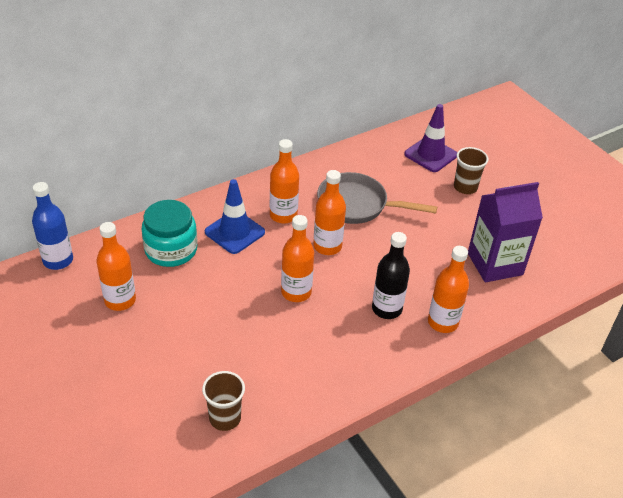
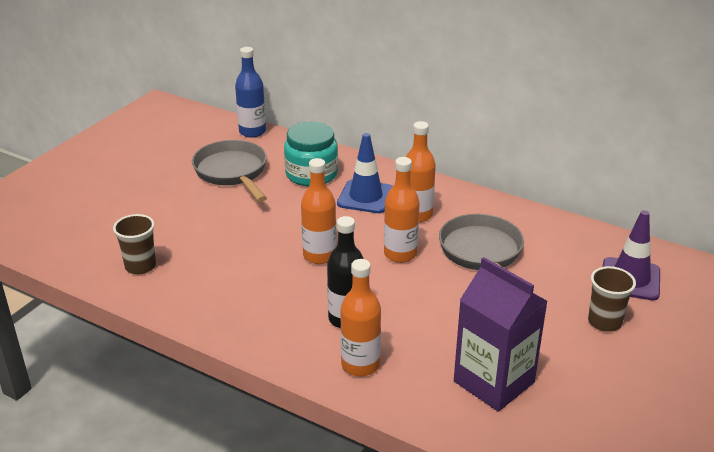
camera: 65 degrees right, 10 degrees down
orange bottle [96,222,136,311] -> grey pan [192,140,267,202]

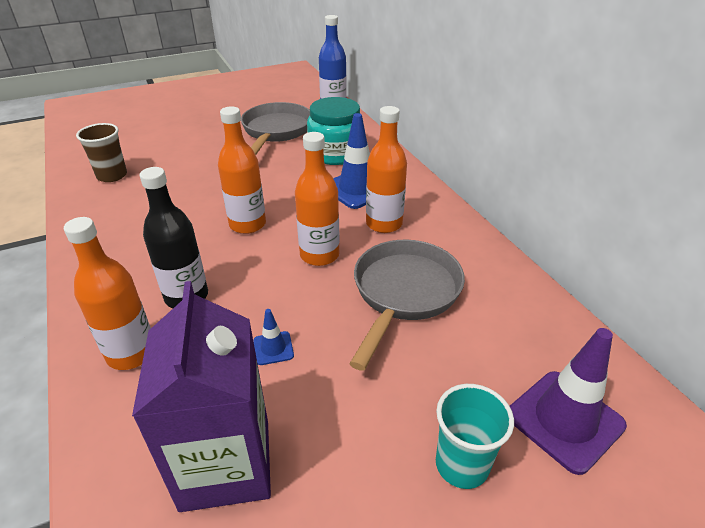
camera: 35 degrees right, 5 degrees up
brown cup [588,266,636,332] -> turquoise cup [436,384,514,489]
none -> blue traffic cone [253,309,294,365]

